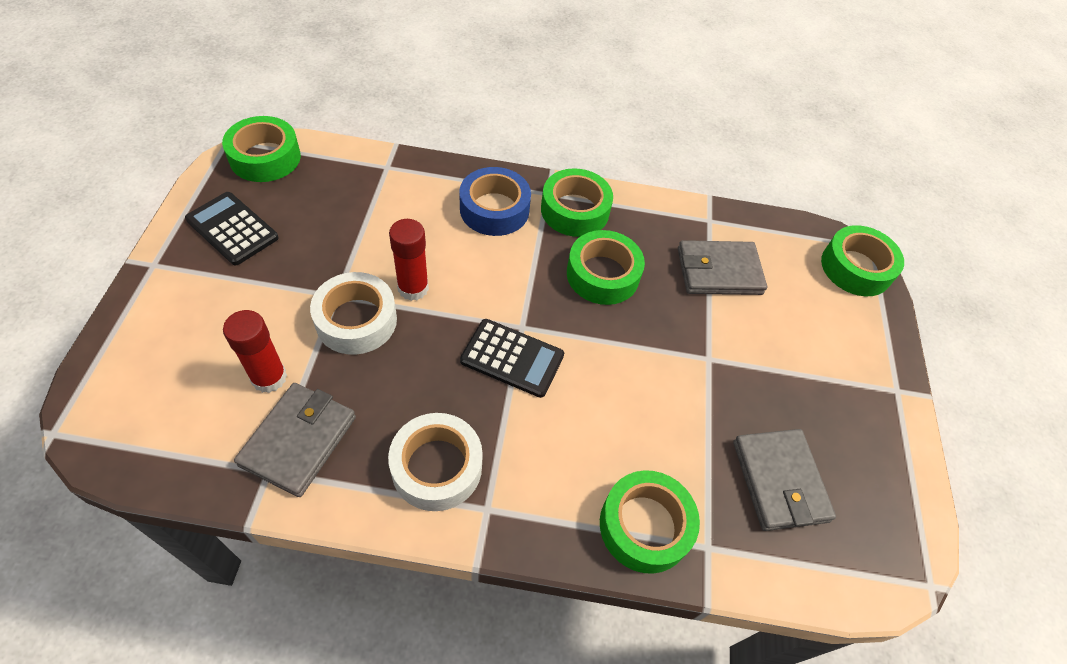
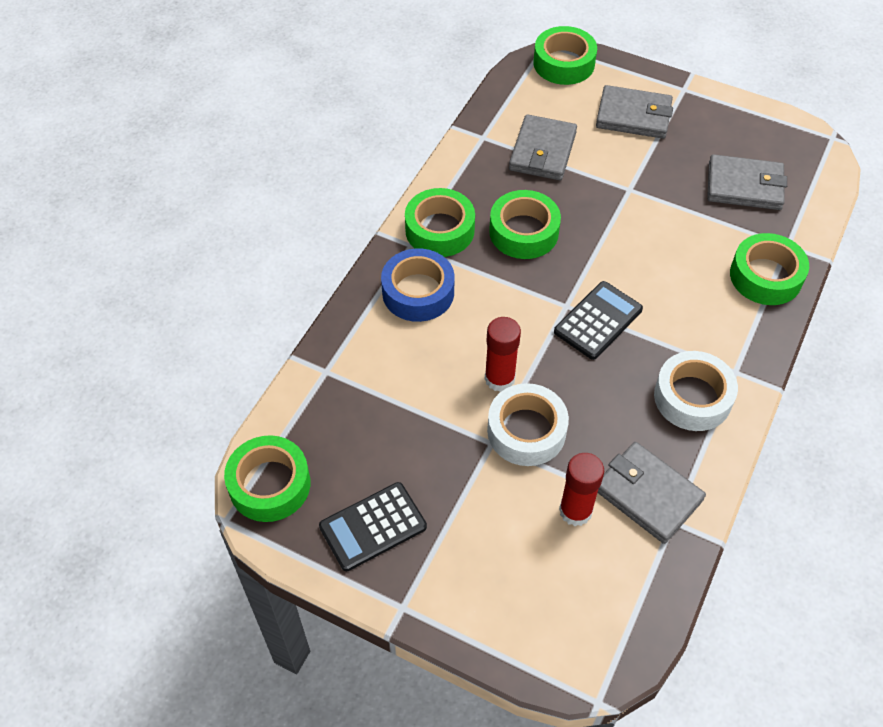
camera: 65 degrees left, 0 degrees up
none -> grey wallet [596,85,673,139]

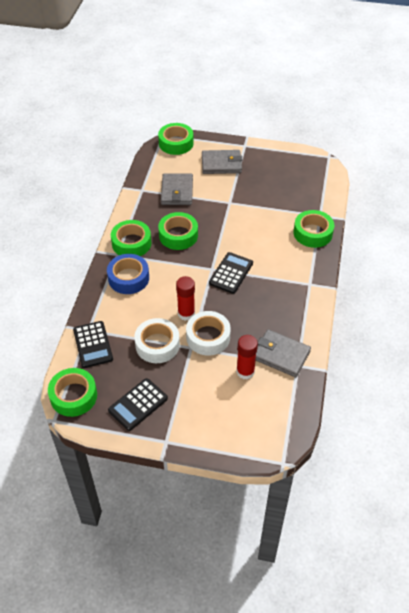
camera: 15 degrees left, 5 degrees down
white tape [654,351,738,431] -> white tape moved to [134,318,180,363]
grey wallet [707,154,787,210] -> none
none -> black calculator [73,321,113,368]

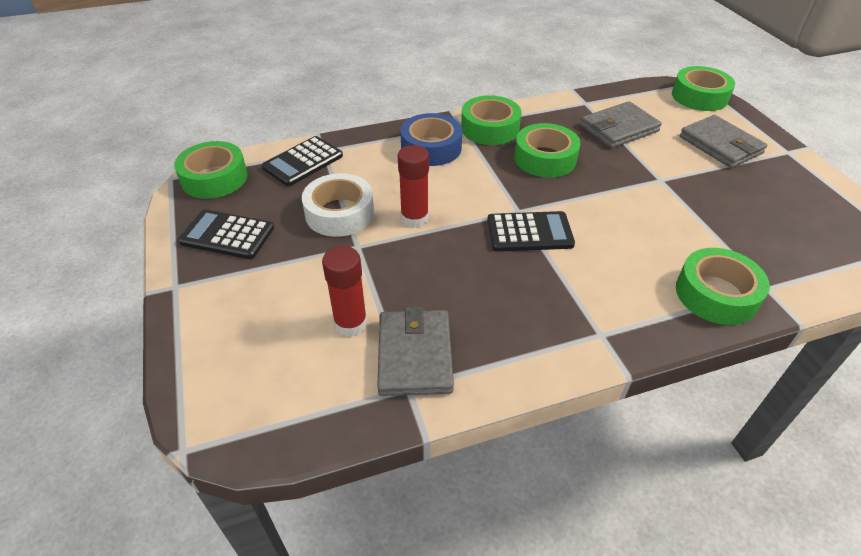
camera: 60 degrees right, 5 degrees down
white tape [186,311,231,356] -> none

